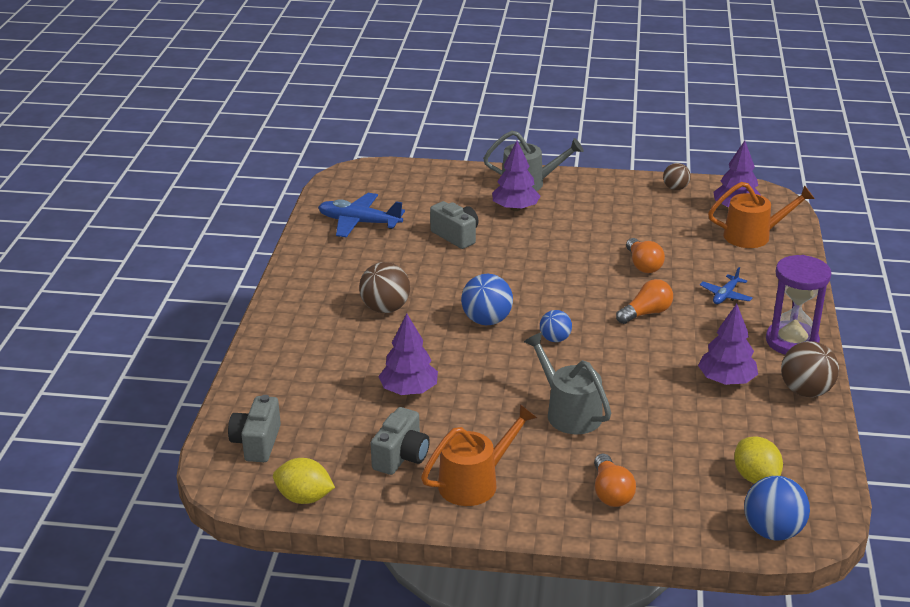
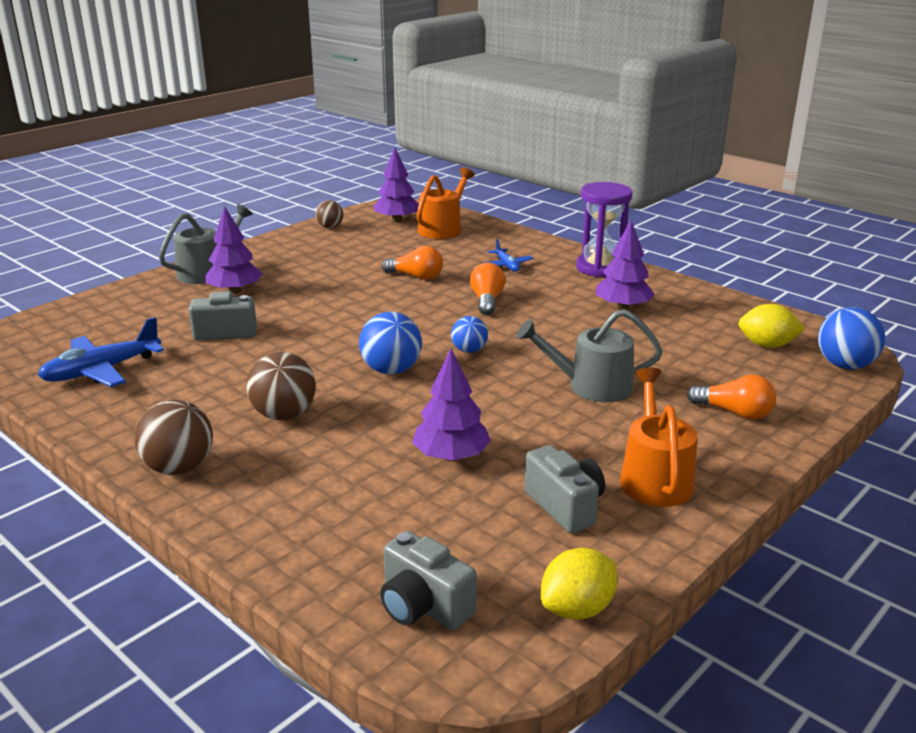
camera: 55 degrees left, 5 degrees down
brown ball [781,341,839,397] -> brown ball moved to [135,400,213,475]

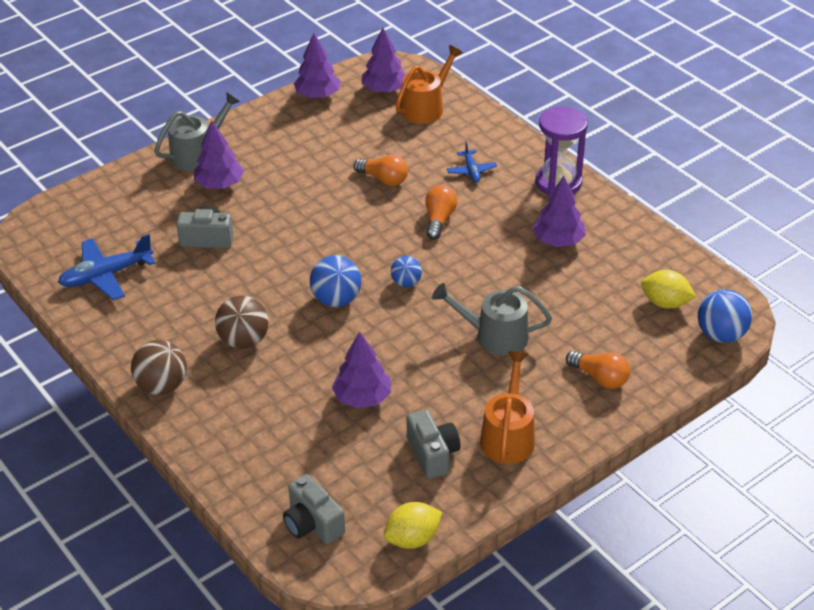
camera: 10 degrees right, 15 degrees up
brown ball [315,200,343,228] -> purple tree [294,33,341,99]

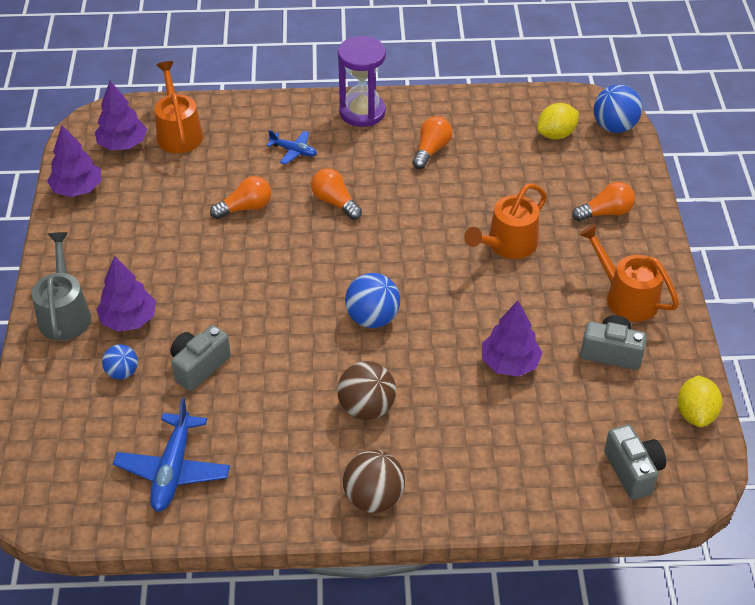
camera: 55 degrees left, 5 degrees up
grey camera [283,474,345,544] -> grey camera turned 105 degrees counterclockwise [604,425,666,500]
blue ball [391,256,422,287] -> blue ball moved to [102,344,138,380]
grey watering can [432,283,552,355] -> orange watering can [464,183,547,259]
purple tree [532,176,586,247] -> orange light bulb [412,116,452,169]

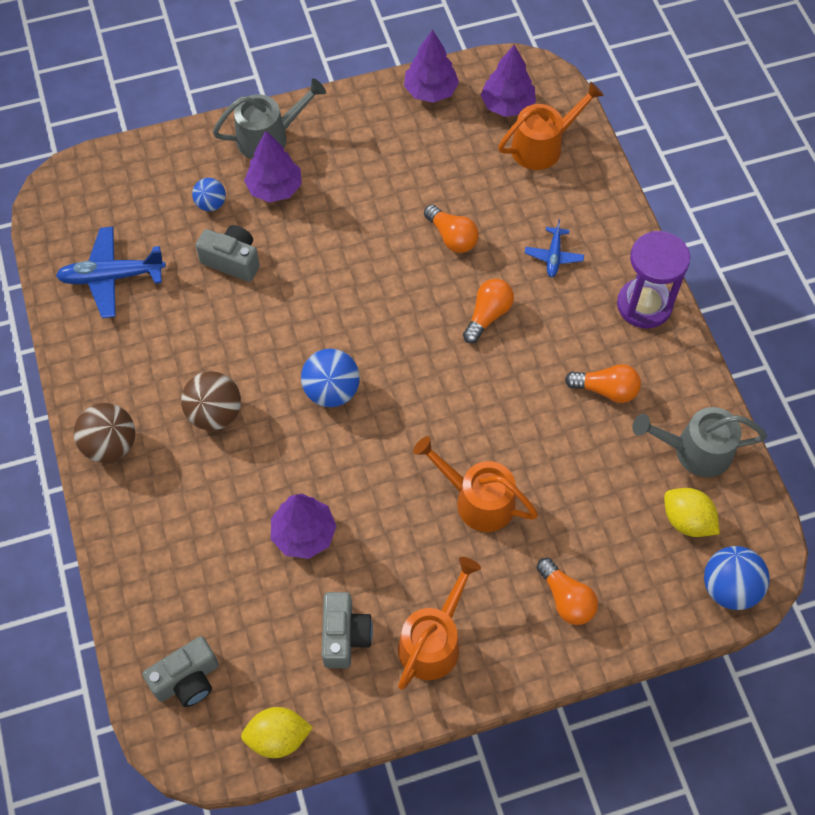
camera: 75 degrees right, 15 degrees up
none -> grey watering can [632,407,767,477]

